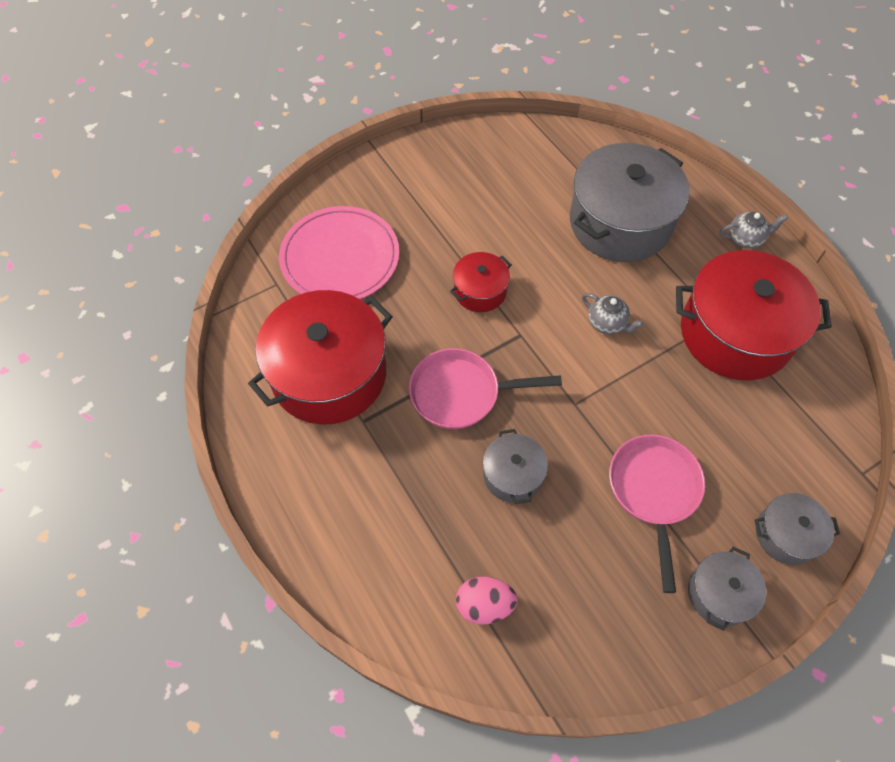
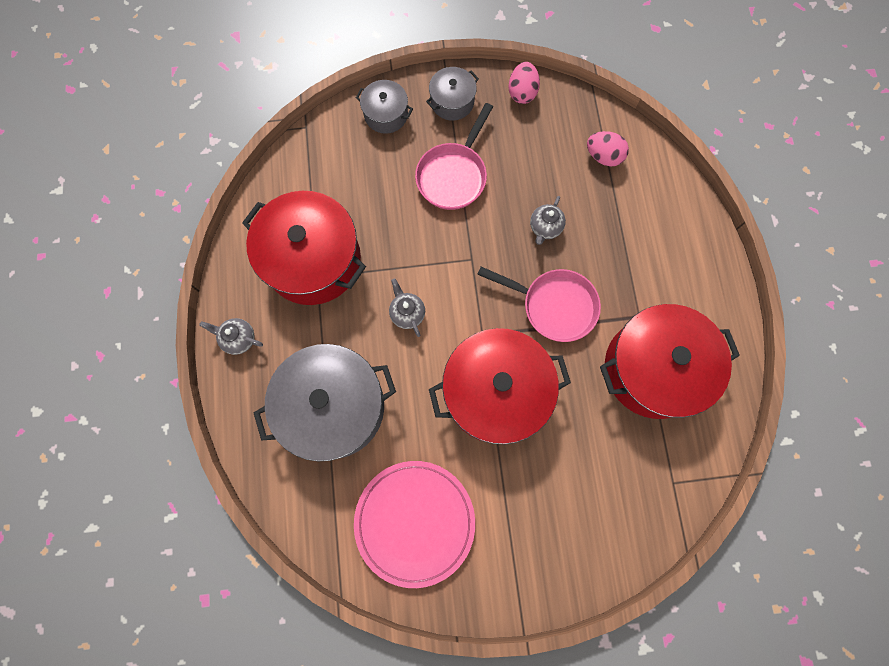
camera: 155 degrees left, 15 degrees up
pink plate [279,206,399,299] -> pink plate moved to [354,461,475,588]
red pot [450,252,512,312] -> red pot [429,328,571,444], size x2.06
grey pot [483,429,548,504] -> grey teapot [530,196,566,245]
none -> pink egg [508,62,540,104]

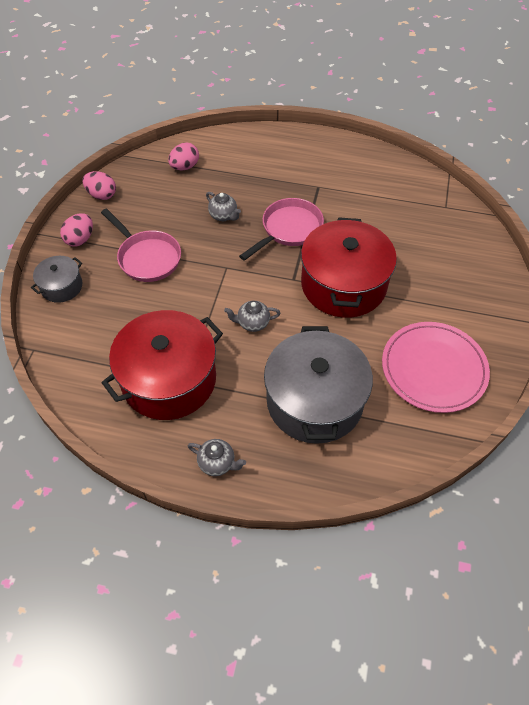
camera: 70 degrees left, 20 degrees down
grey teapot [199,318,263,355] -> grey teapot turned 105 degrees counterclockwise [188,439,246,476]
grey pot [426,67,479,121] -> pink egg [60,213,93,247]
red pot [600,304,740,419] -> none

